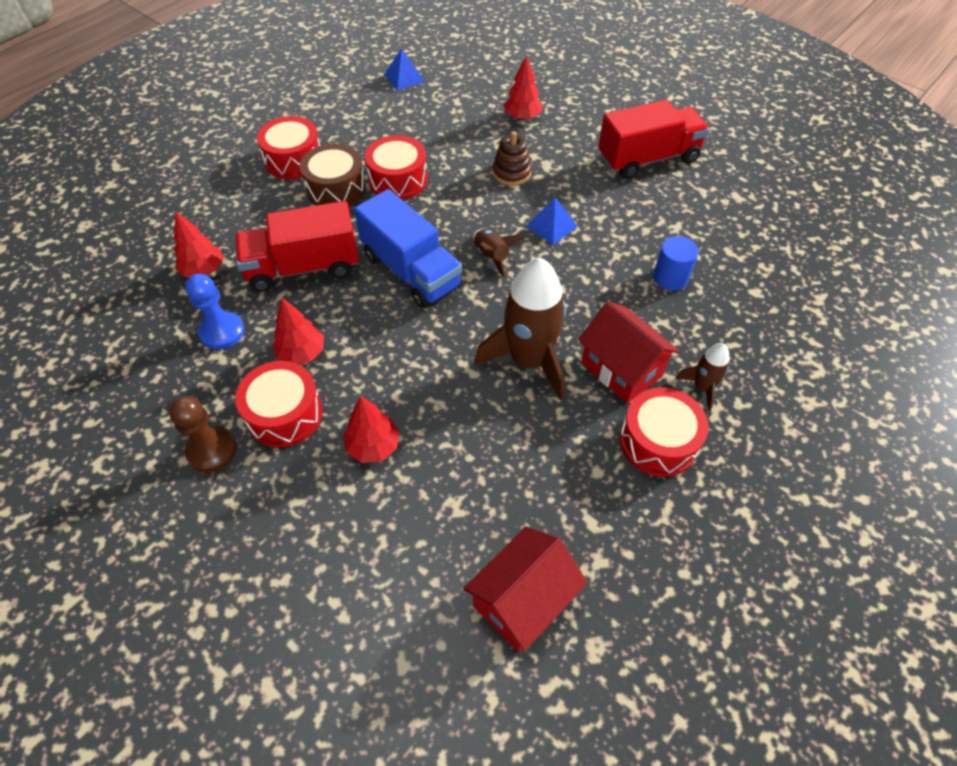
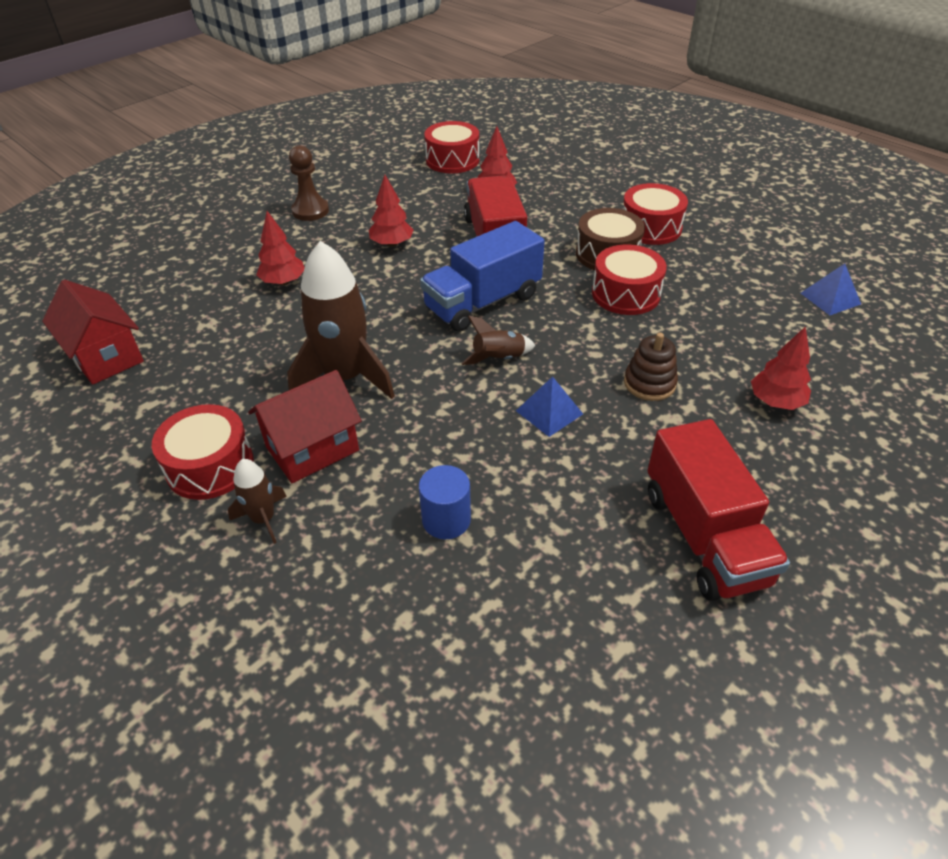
camera: 95 degrees right, 10 degrees down
blue pawn [185,274,244,350] -> none
red drum [235,361,323,447] -> red drum moved to [424,121,479,173]

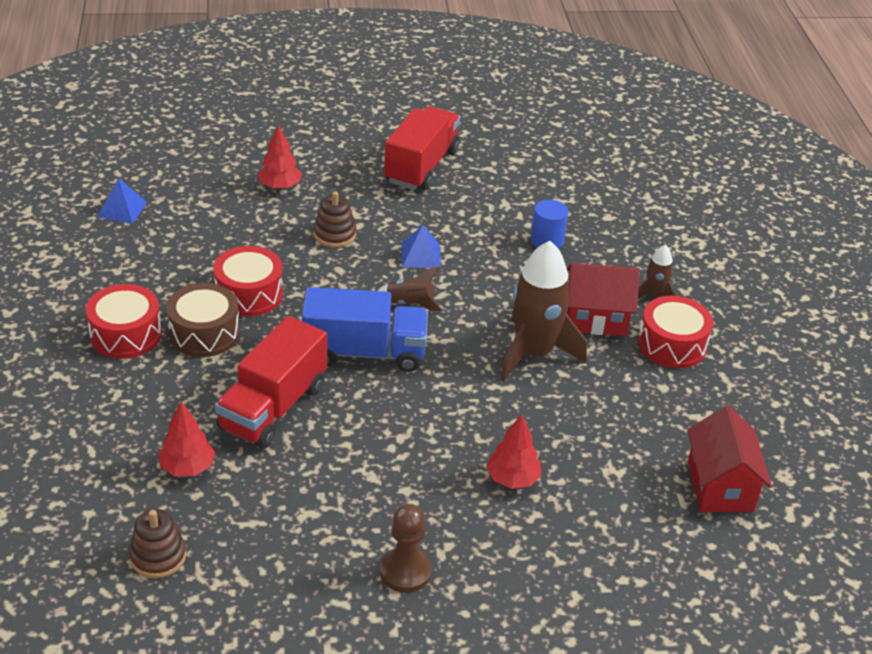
camera: 145 degrees left, 5 degrees down
red tree [369,175,414,247] -> none
red drum [424,121,479,173] -> brown stacking toy [129,509,186,578]

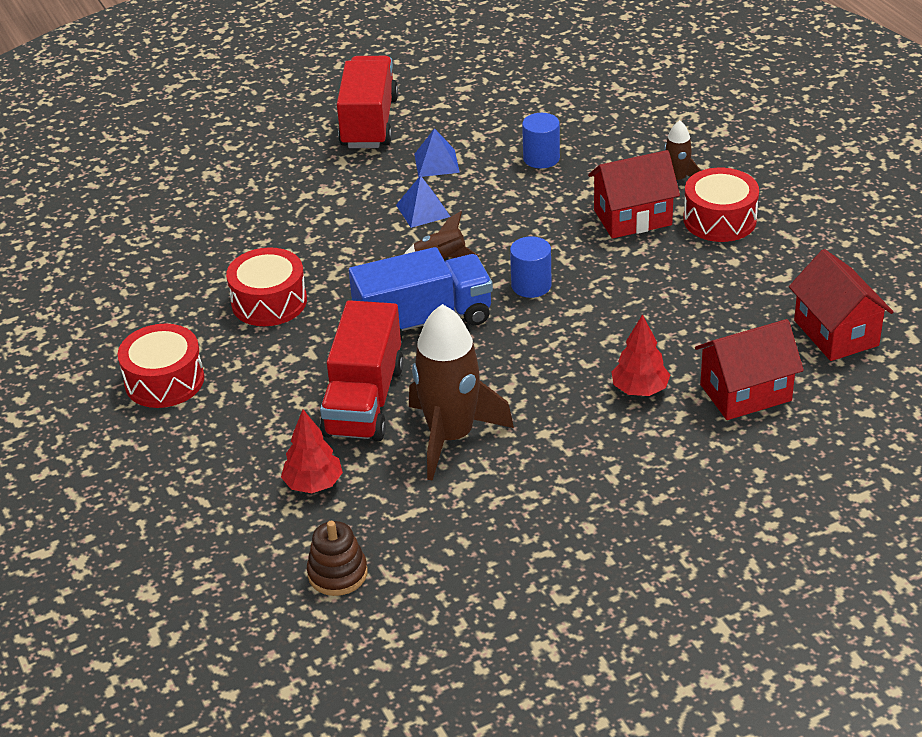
camera: 15 degrees left, 0 degrees up
blue pyramid [97,178,147,224] -> blue pyramid moved to [414,128,460,177]
brown drum [166,283,240,357] -> none
red tree [258,124,302,190] -> none
brown stacking toy [314,191,356,247] -> none
brown pawn [380,504,432,593] -> none
brown rocket [500,241,587,382] -> brown rocket moved to [409,304,514,481]
none -> blue cylinder [510,236,552,298]
none -> red house [695,319,804,420]

